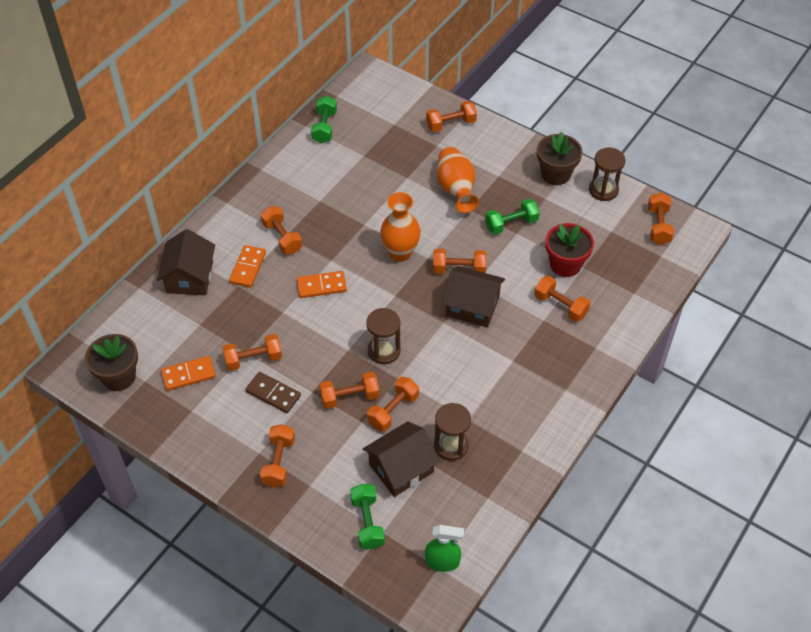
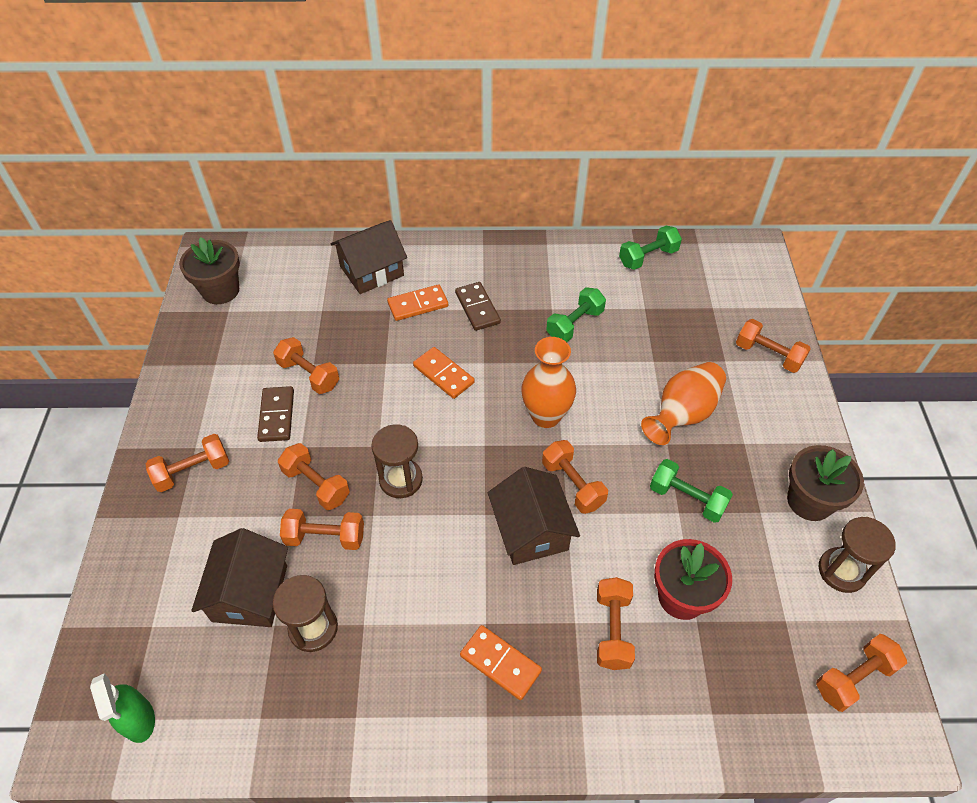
camera: 55 degrees right, 0 degrees up
orange domino [161,356,216,391] -> orange domino moved to [460,625,542,700]
orange dumbbell [261,207,302,254] -> brown domino [455,282,501,331]
green dumbbell [350,484,385,549] -> green dumbbell moved to [546,287,606,342]
brown house [363,421,440,497] -> brown house turned 75 degrees clockwise [191,528,288,627]

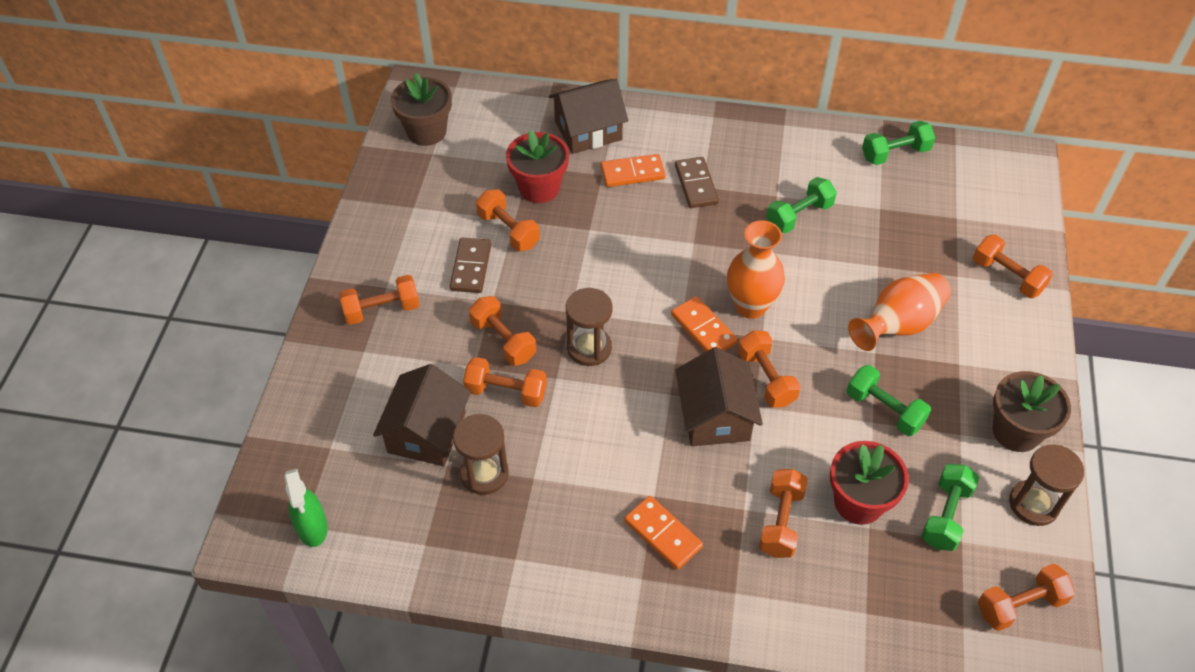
camera: 10 degrees right, 0 degrees up
orange domino [413,347,475,399] -> orange domino moved to [671,296,738,352]
none -> red flower pot [506,130,569,203]
none -> green dumbbell [921,464,980,551]

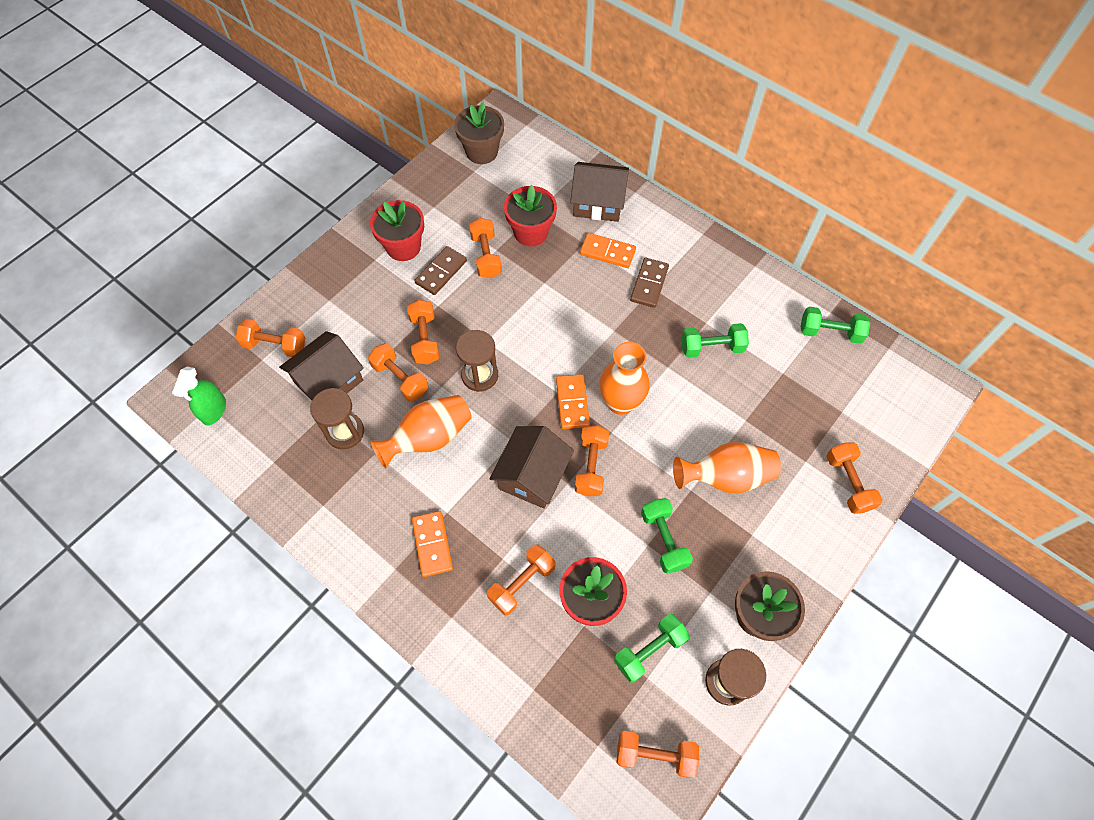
camera: 30 degrees right, 10 degrees up
orange dumbbell [339,275,420,325] -> orange dumbbell moved to [236,319,305,357]
none -> red flower pot [370,200,424,261]
none -> orange vase [370,395,472,468]

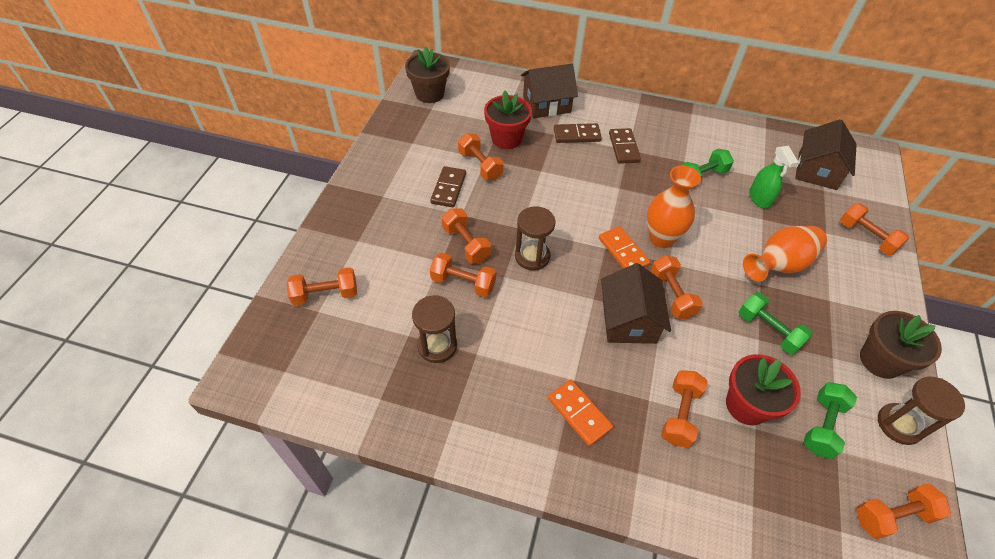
camera: 25 degrees left, 10 degrees down
green spray bottle [172,367,226,425] -> green spray bottle moved to [749,146,799,209]
brown house [279,331,364,401] -> brown house moved to [795,119,857,190]
red flower pot [370,200,424,261] -> none
orange vase [370,395,472,468] -> none
orange domino [580,233,636,268] -> brown domino [554,123,602,143]
green dumbbell [801,307,870,344] -> none

